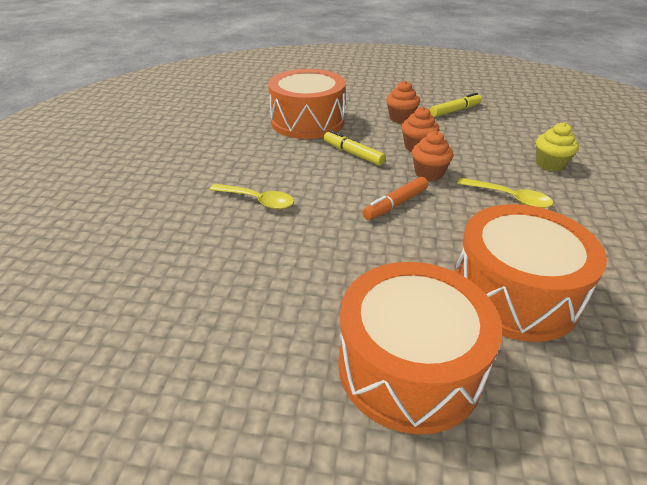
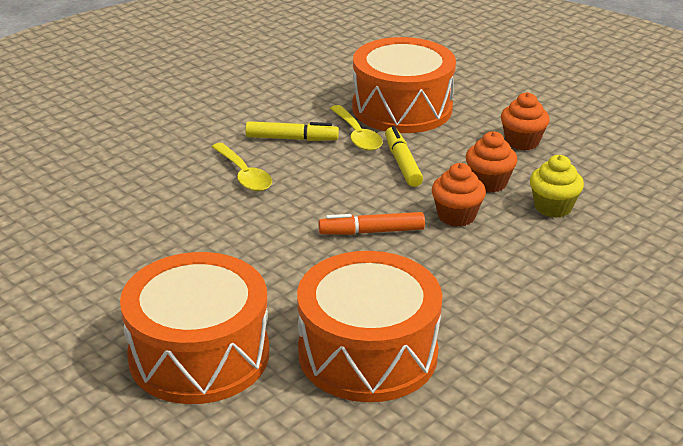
camera: 35 degrees right, 5 degrees down
yellow marker [430,93,482,117] -> yellow marker moved to [245,121,339,141]
yellow spoon [457,178,553,208] -> yellow spoon moved to [330,105,383,151]
yellow cupcake [536,122,579,172] -> yellow cupcake moved to [530,155,584,218]

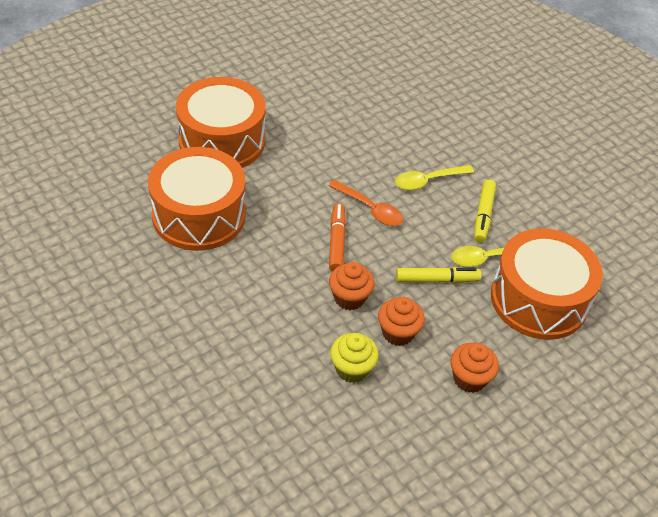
camera: 95 degrees right, 15 degrees up
none -> orange spoon [328,180,403,226]

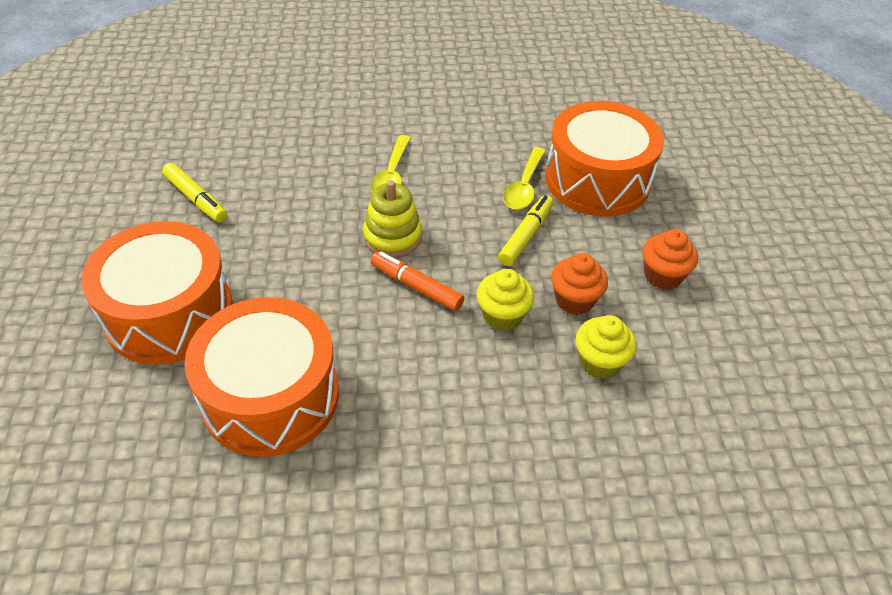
camera: 55 degrees left, 0 degrees up
orange spoon [328,180,403,226] -> yellow stacking toy [363,180,422,257]
orange cupcake [329,262,375,310] -> yellow cupcake [477,269,534,331]
yellow marker [474,179,496,243] -> yellow marker moved to [162,163,227,222]

